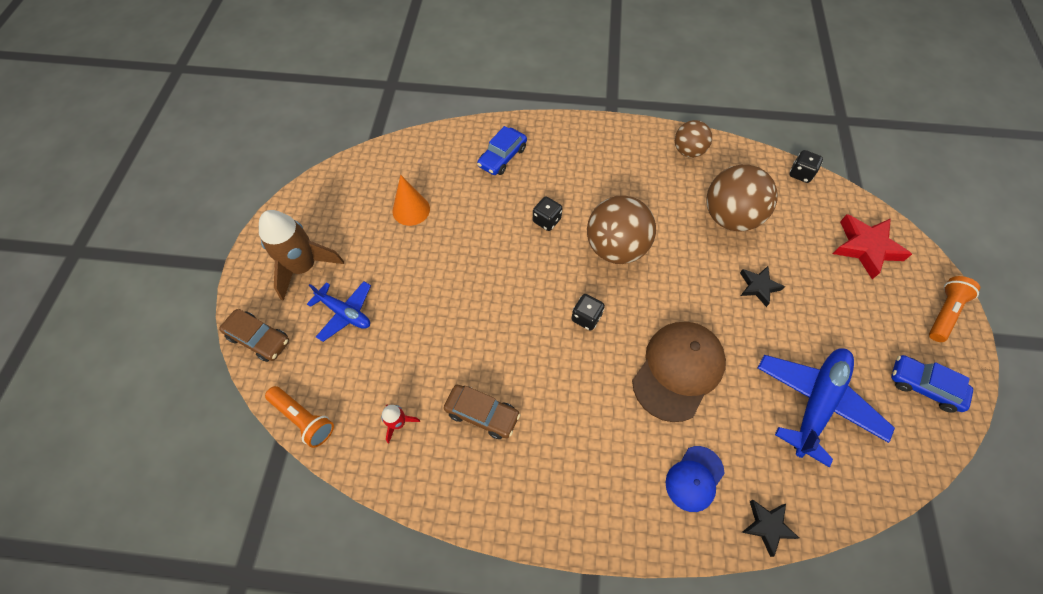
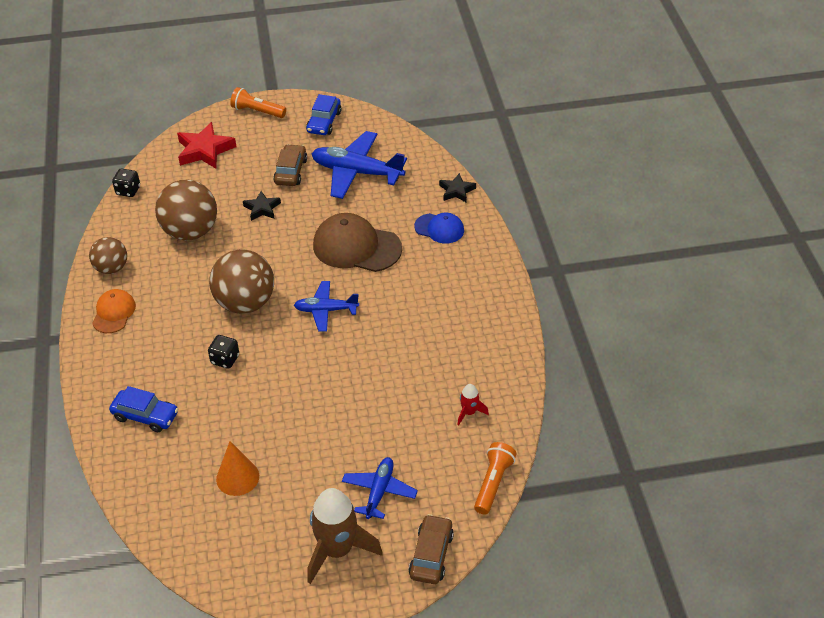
camera: 105 degrees left, 15 degrees down
brown car [444,385,520,439] -> brown car moved to [273,144,307,186]
black dice [571,294,605,331] -> blue plane [294,281,359,331]
none -> orange cap [92,289,136,333]

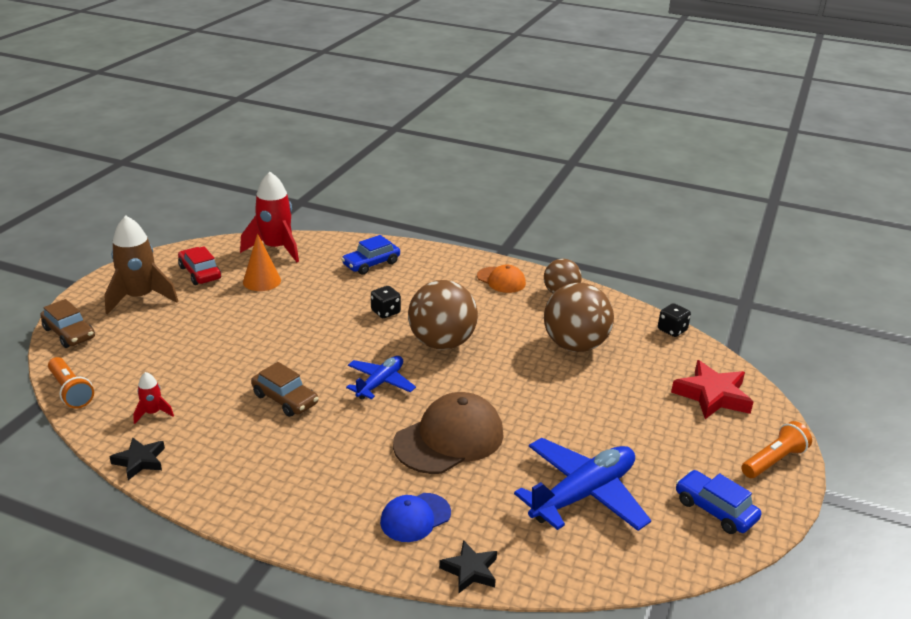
camera: 120 degrees right, 15 degrees down
black star [243,191,281,221] -> black star moved to [109,438,165,480]
brown car [273,144,307,186] -> brown car moved to [251,362,318,417]
blue plane [342,457,418,519] -> none
none -> red car [178,246,221,285]
none -> red rocket [240,172,299,262]

